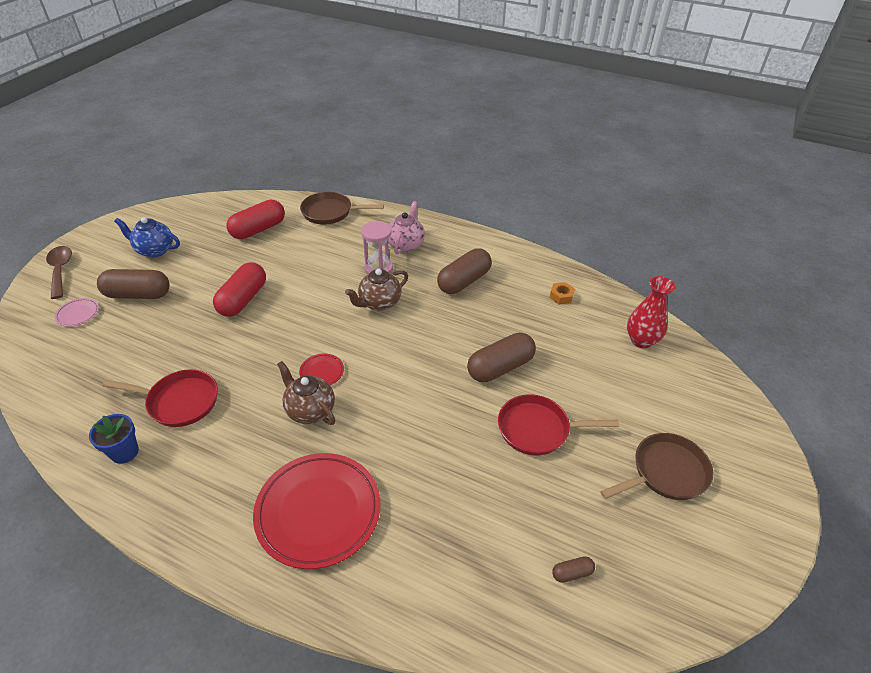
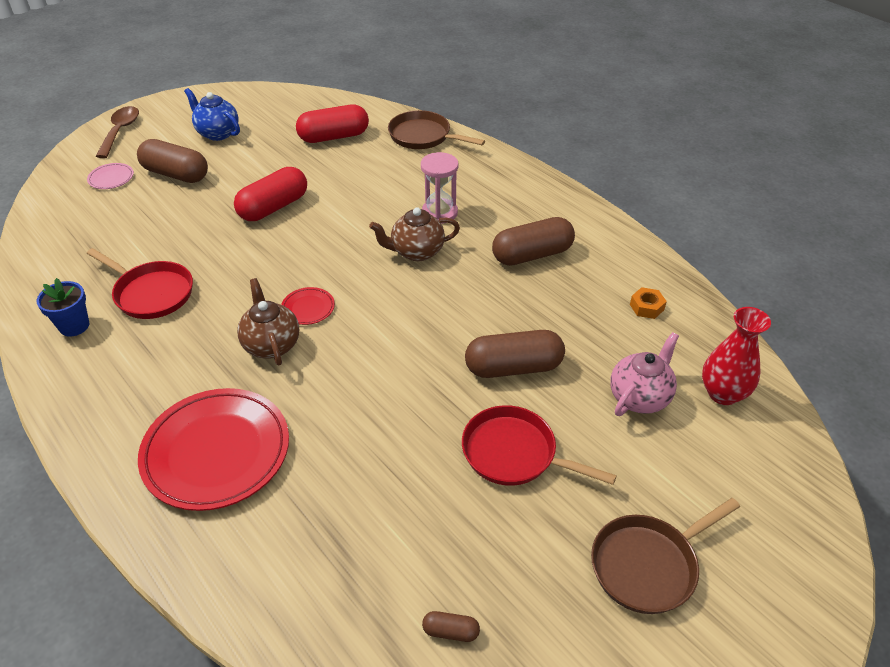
camera: 25 degrees right, 0 degrees up
pink teapot [388,201,425,254] -> pink teapot moved to [610,332,679,416]
brown pan [600,433,713,500] -> brown pan turned 150 degrees clockwise [591,498,740,614]

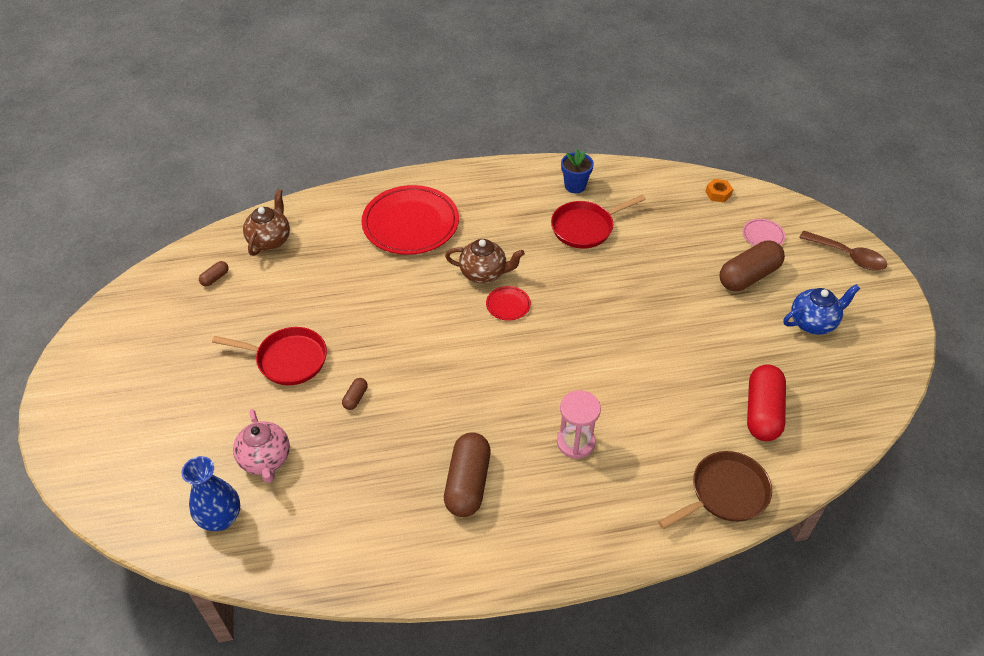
camera: 120 degrees right, 5 degrees up
red capsule [234,167,307,221] -> none
brown teapot [369,207,460,261] -> brown teapot moved to [243,189,290,256]
red pan [462,405,617,486] -> red pan turned 45 degrees clockwise [212,327,327,385]
brown capsule [465,330,565,378] -> brown capsule [342,378,368,410], size x0.44
brown pan [591,498,740,614] -> none
orange nut [630,287,667,319] -> orange nut moved to [705,179,733,203]
red vase [702,307,771,405] -> blue vase [181,456,240,531]

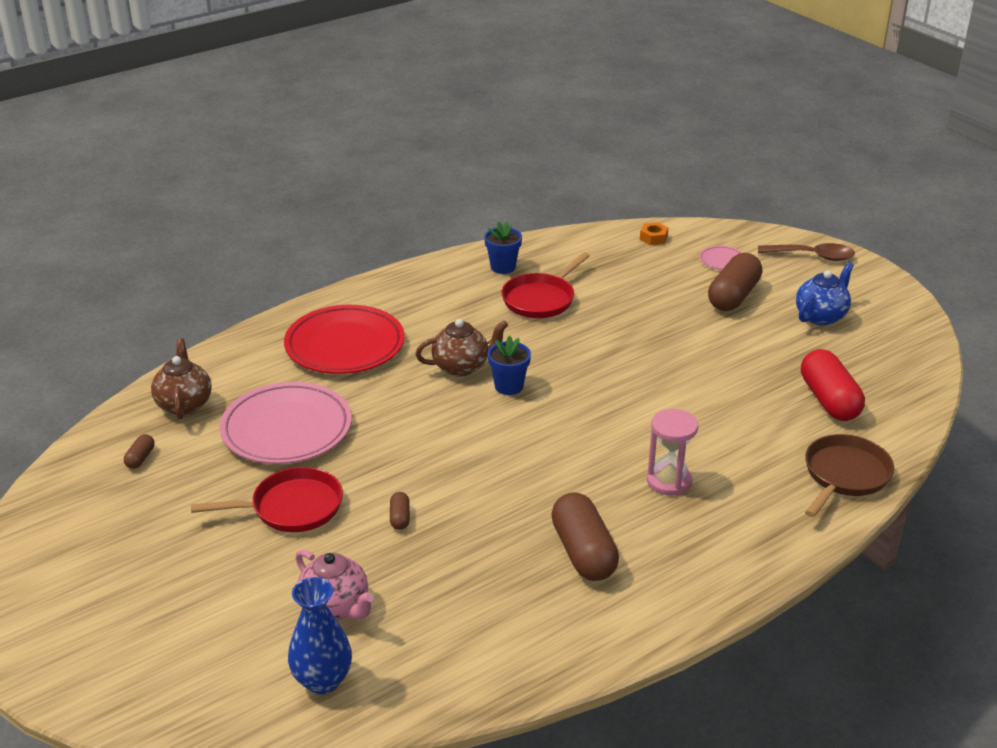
camera: 25 degrees left, 15 degrees down
red plate [486,286,531,321] -> blue flower pot [488,335,531,395]
none -> pink plate [219,382,352,464]

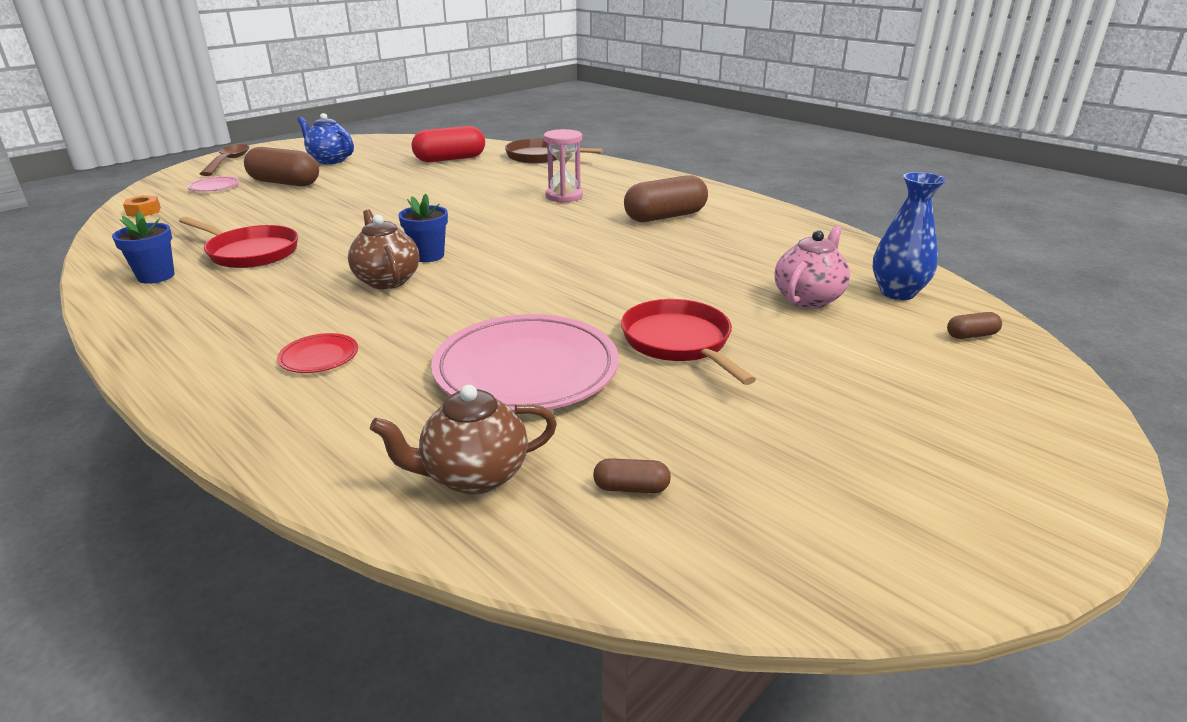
camera: 100 degrees left, 5 degrees down
red plate [284,305,405,374] -> red plate [277,333,358,373], size x0.43
brown capsule [390,492,410,530] -> brown capsule moved to [947,312,1002,339]

